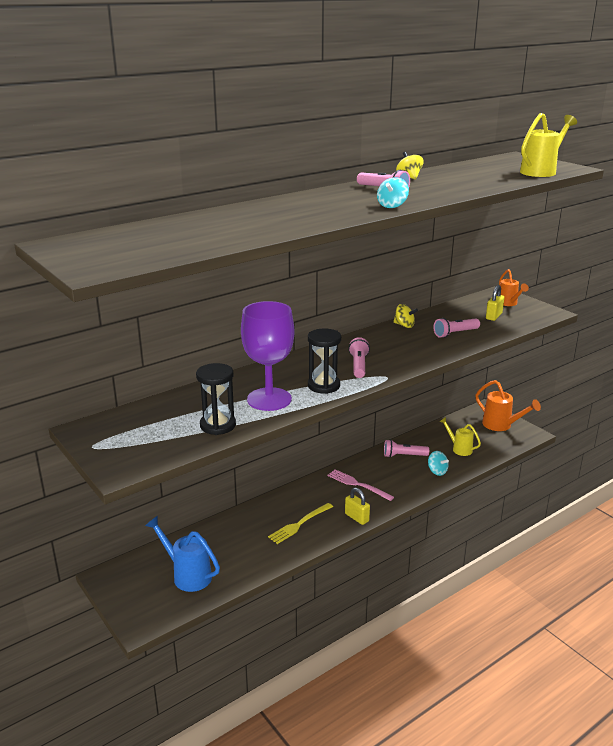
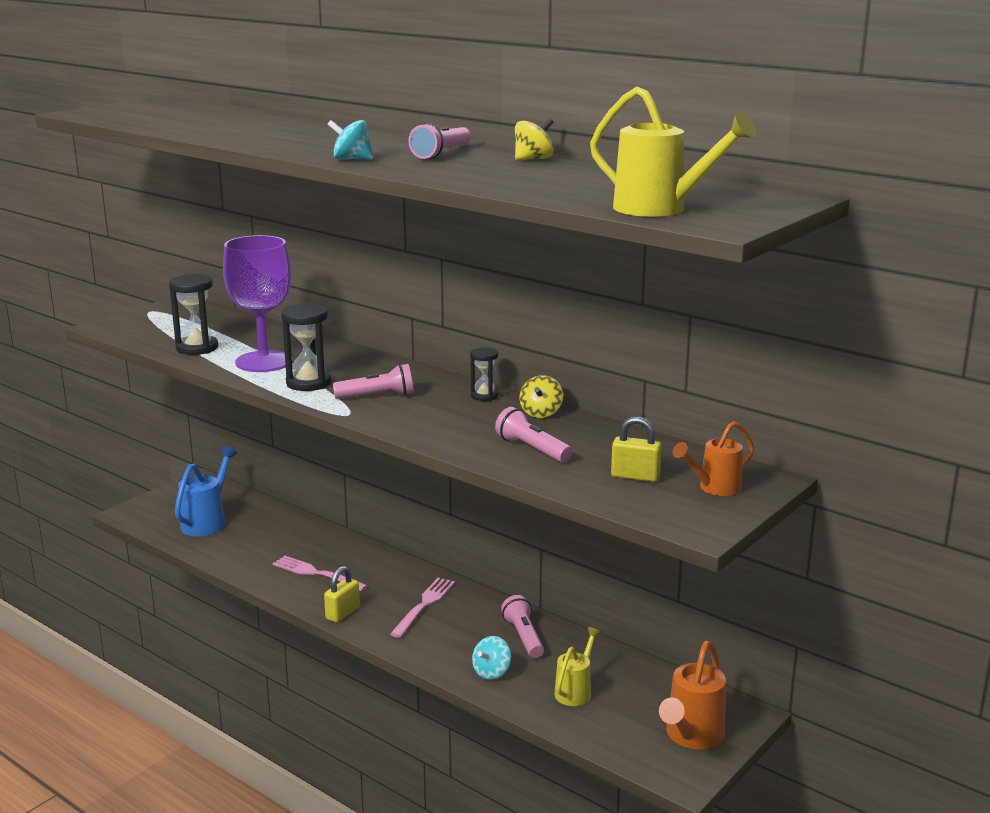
camera: 75 degrees right, 5 degrees down
yellow fork [268,503,333,544] -> pink fork [273,556,368,591]
none -> black hourglass [470,347,498,401]

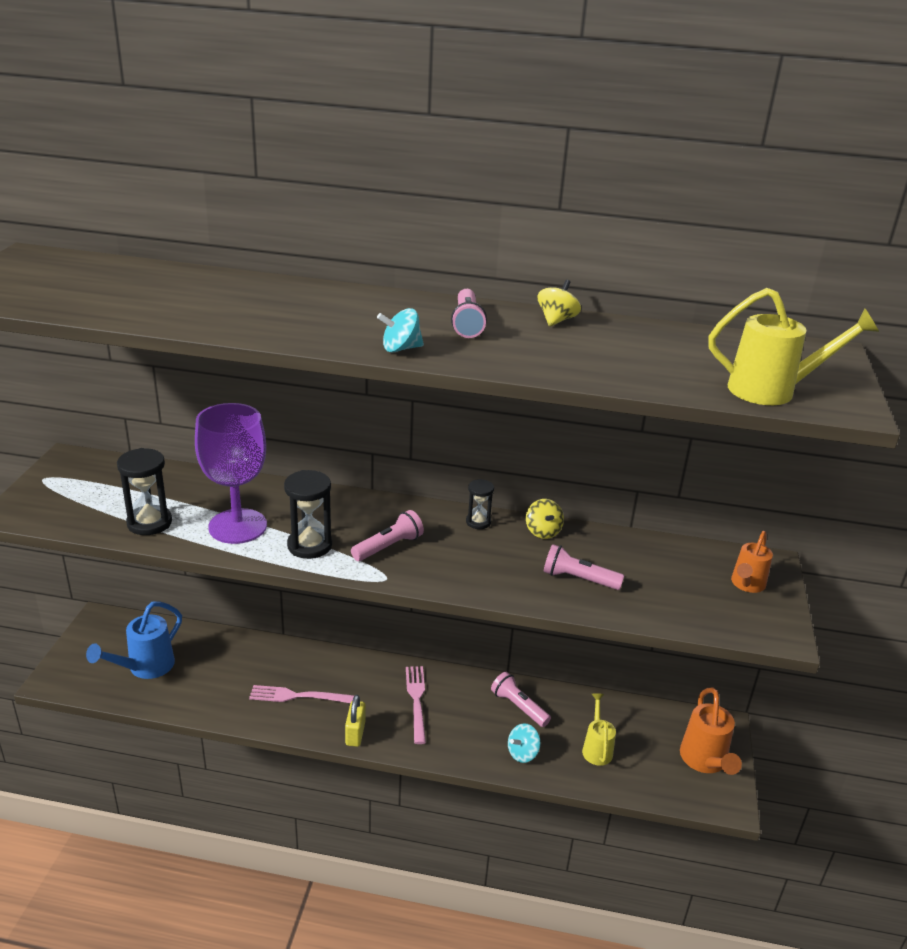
camera: 30 degrees left, 10 degrees up
blue watering can [175,446,238,537] -> blue watering can turned 135 degrees counterclockwise [86,601,182,679]
turquoise spinning top [472,636,511,680] -> turquoise spinning top turned 45 degrees clockwise [508,723,540,763]
yellow padlock [611,416,662,482] -> none

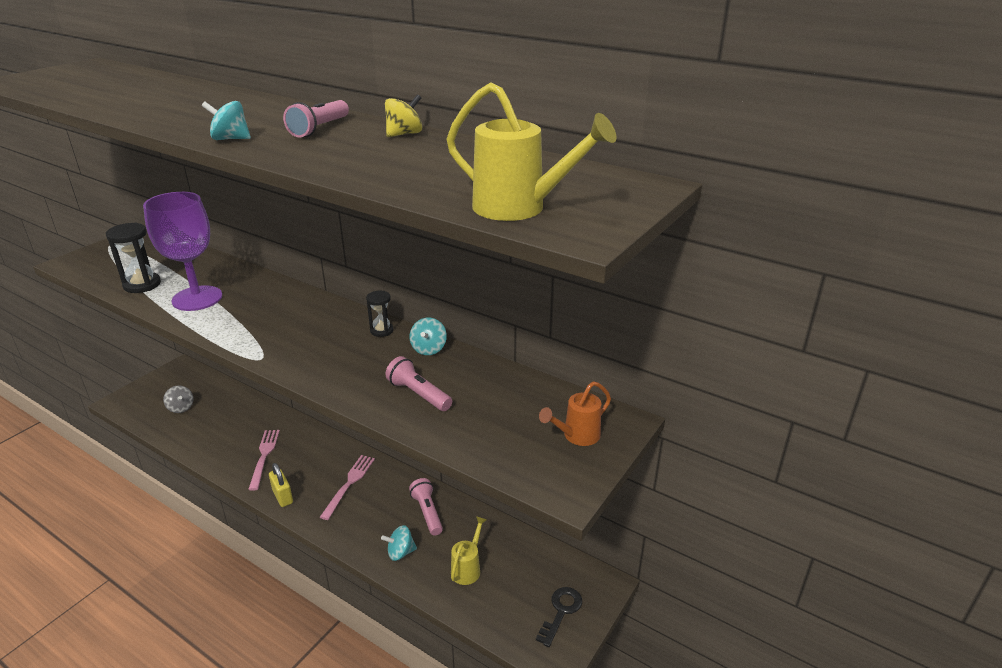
camera: 25 degrees right, 0 degrees up
blue watering can [86,601,182,679] -> grey spinning top [163,385,193,413]
pink fork [249,685,355,703] -> pink fork turned 60 degrees clockwise [248,430,280,491]
black hourglass [284,470,332,559] -> none
yellow padlock [345,695,366,747] -> yellow padlock turned 60 degrees counterclockwise [269,463,293,507]
pink flashlight [351,510,424,561] -> none
yellow spinning top [526,499,564,539] -> turquoise spinning top [410,318,447,355]
orange watering can [680,688,742,775] -> black key [536,587,582,647]

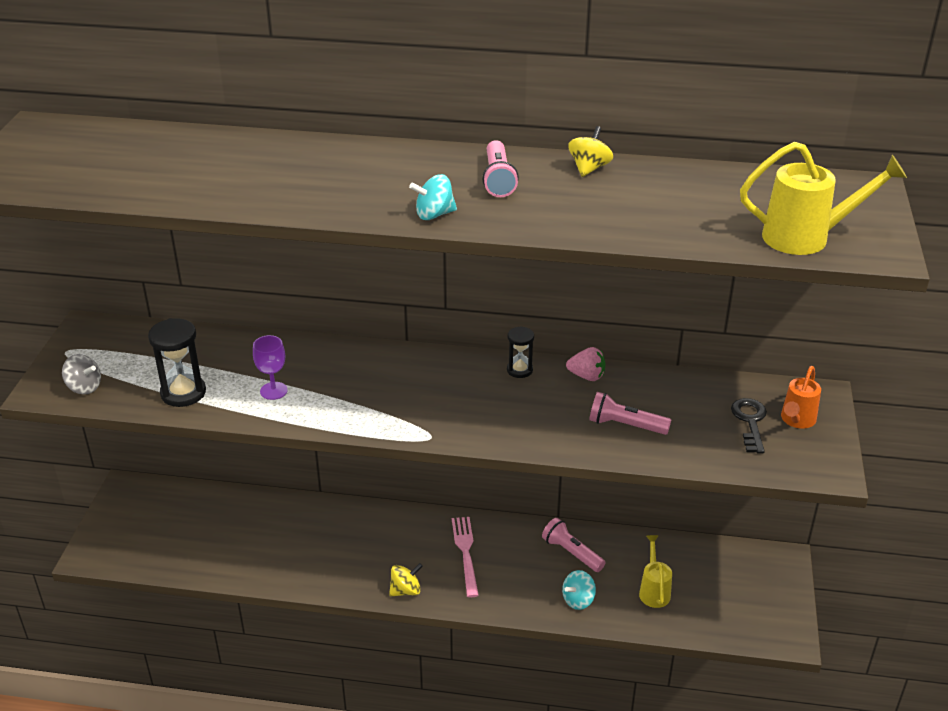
camera: 25 degrees left, 5 degrees up
purple goblet [143,192,222,311] -> purple goblet [253,335,288,400], size x0.46
grey spinning top [163,385,193,413] -> grey spinning top moved to [62,354,101,395]
pink fork [248,430,280,491] -> none
yellow padlock [269,463,293,507] -> yellow spinning top [389,563,423,596]
turquoise spinning top [410,318,447,355] -> pink strawberry [566,347,605,381]
black key [536,587,582,647] -> black key moved to [731,398,767,453]

